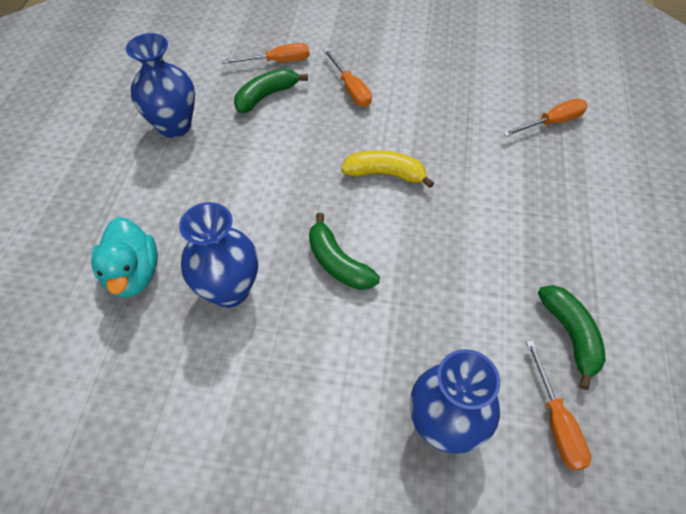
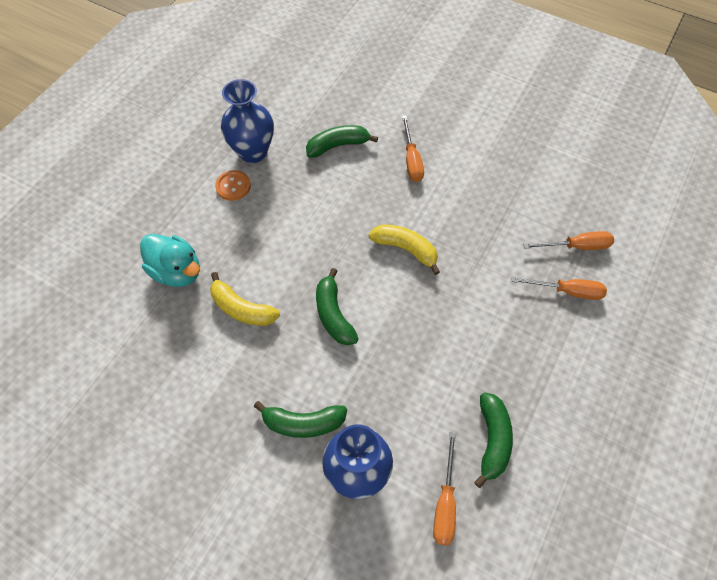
camera: 20 degrees right, 5 degrees up
turquoise duck [91,217,158,297] -> turquoise duck turned 60 degrees counterclockwise [140,234,200,287]
blue vase [179,202,258,308] -> yellow banana [210,272,280,326]
orange screwdriver [222,43,310,64] -> orange screwdriver moved to [511,277,607,300]
none -> orange button [215,170,251,201]
none -> green banana [254,401,347,438]

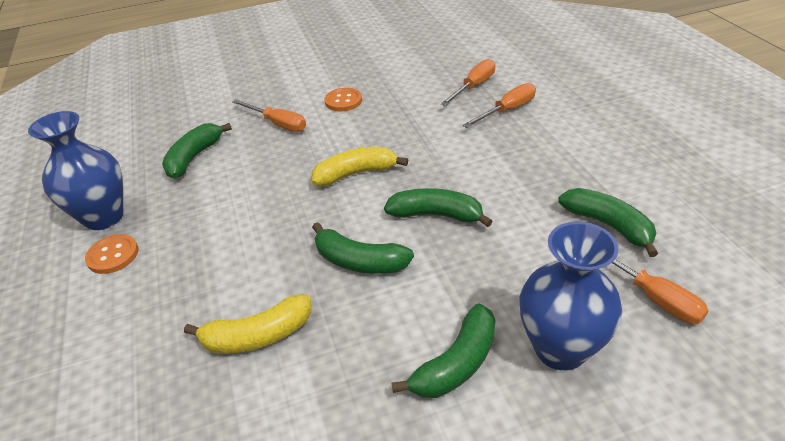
camera: 45 degrees left, 20 degrees down
turquoise duck [140,234,200,287] -> none
none -> orange button [324,88,362,111]
none -> green banana [384,188,493,227]

